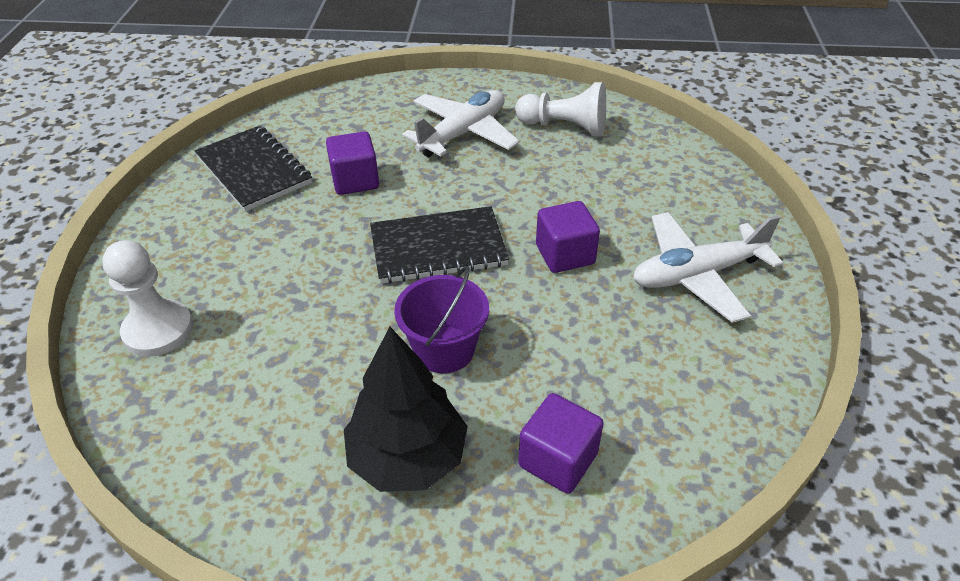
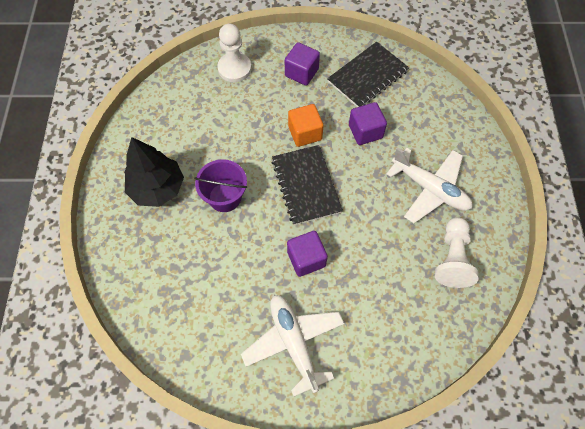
camera: 85 degrees right, 20 degrees up
purple cube [518,393,604,494] -> purple cube moved to [285,42,320,86]
none -> orange cube [288,104,324,147]

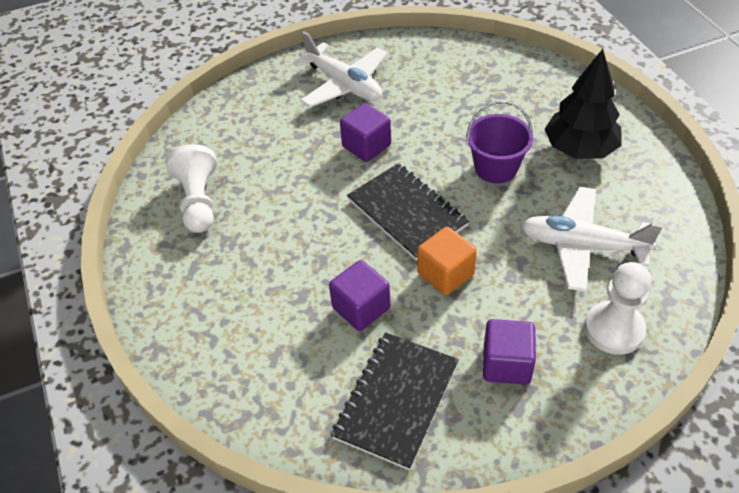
camera: 160 degrees right, 15 degrees down
white plane [386,147,472,223] -> white plane moved to [521,187,663,292]

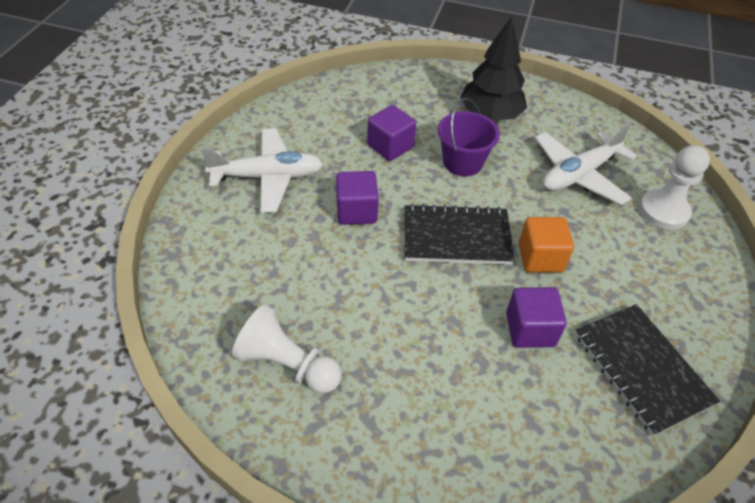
camera: 55 degrees left, 0 degrees up
purple cube [483,319,536,385] -> purple cube moved to [367,105,416,161]

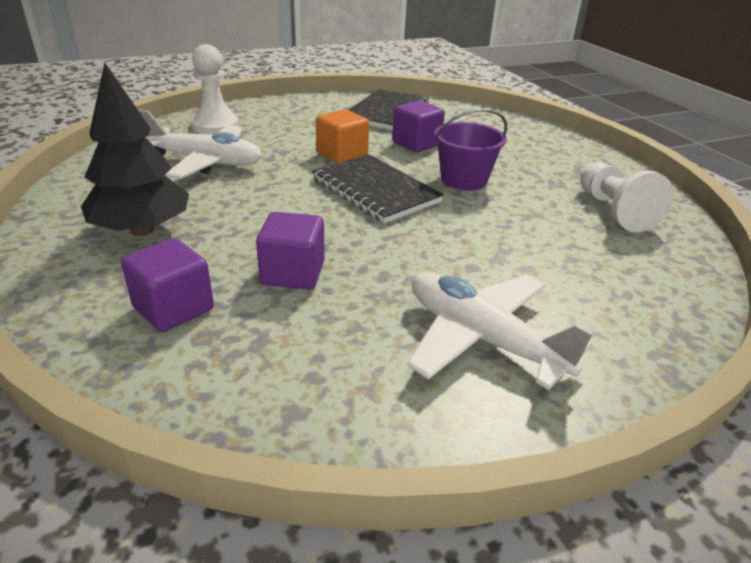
camera: 130 degrees left, 15 degrees down
purple cube [336,171,379,225] -> purple cube moved to [121,238,214,332]
purple bucket [438,98,500,176] -> purple bucket moved to [434,109,507,191]

